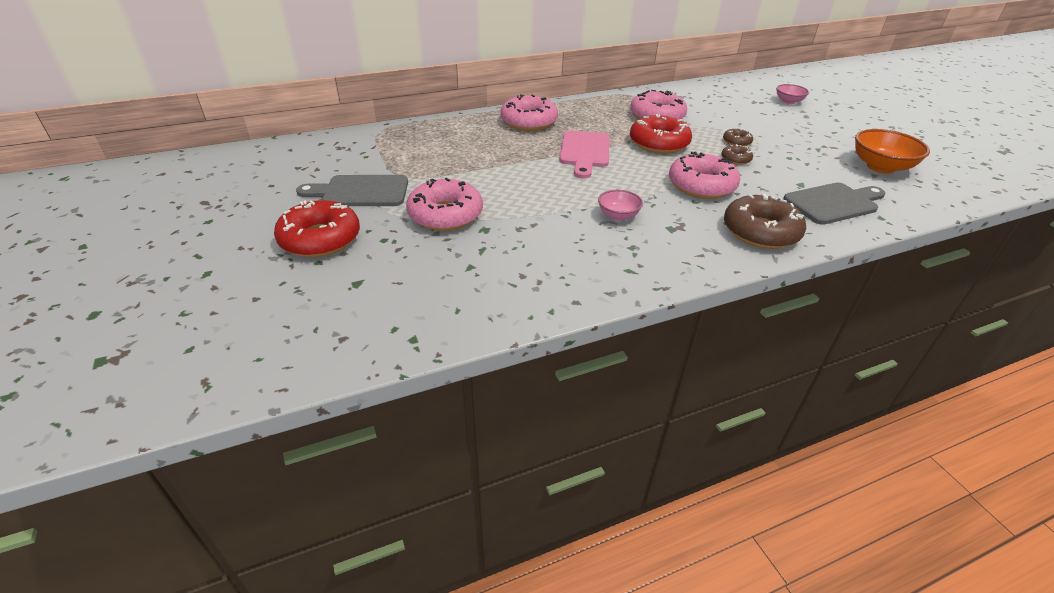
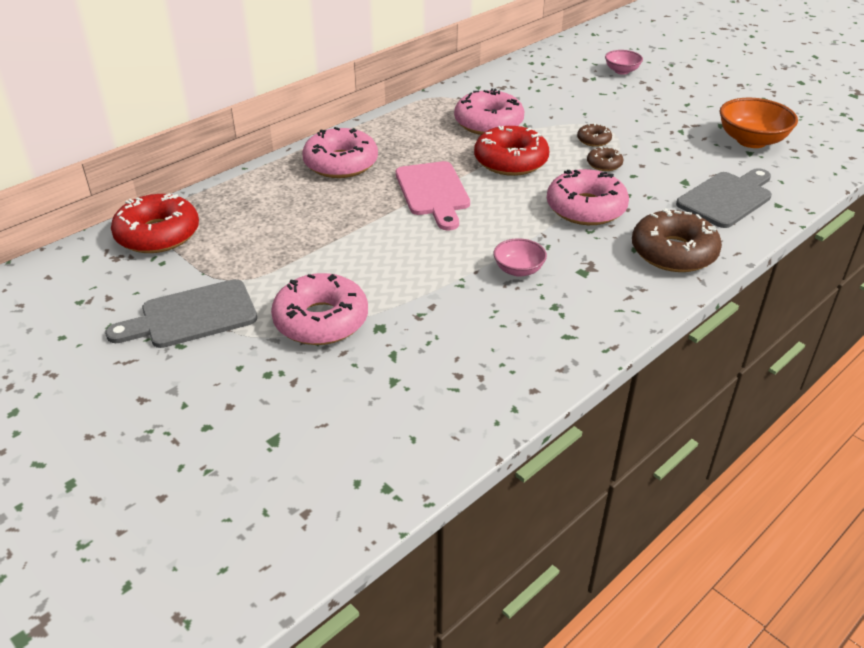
camera: 20 degrees left, 0 degrees up
red donut [274,200,360,257] -> red donut moved to [111,193,199,253]

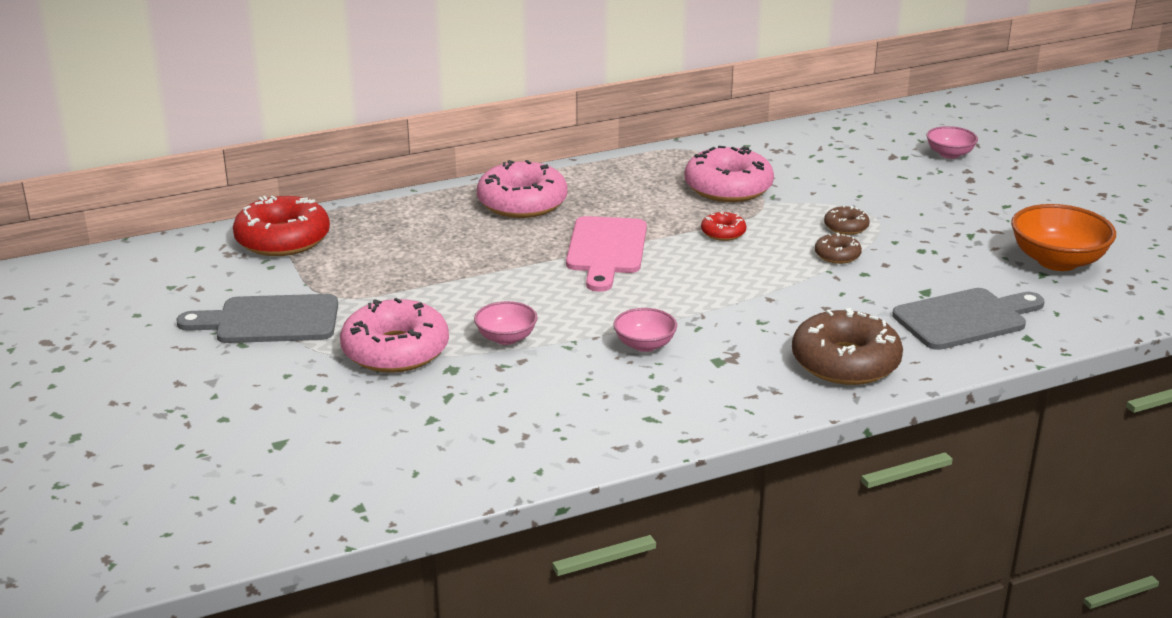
camera: 20 degrees right, 10 degrees down
red donut [474,126,549,176] -> red donut [701,211,746,241], size x0.48
pink donut [547,169,629,225] -> none
none -> pink bowl [474,301,538,345]

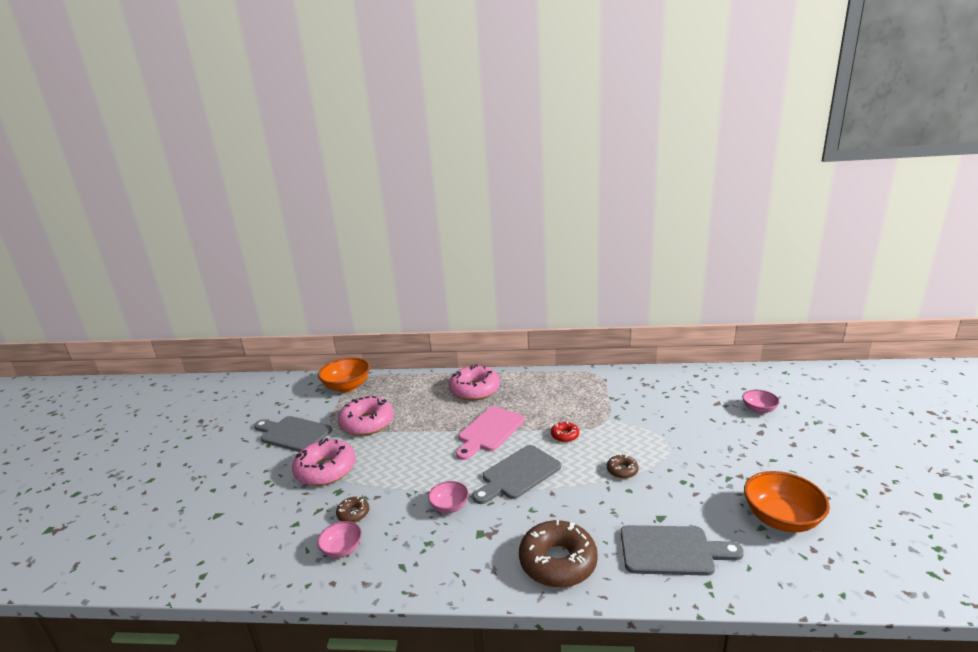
camera: 30 degrees right, 5 degrees down
red donut [233,196,330,256] -> orange bowl [318,357,370,392]
pink bowl [474,301,538,345] -> pink bowl moved to [317,521,362,558]
pink donut [685,146,774,202] -> pink donut moved to [338,396,394,436]
brown donut [824,206,870,235] -> brown donut moved to [336,497,369,523]
none -> grey cutting board [473,445,561,504]

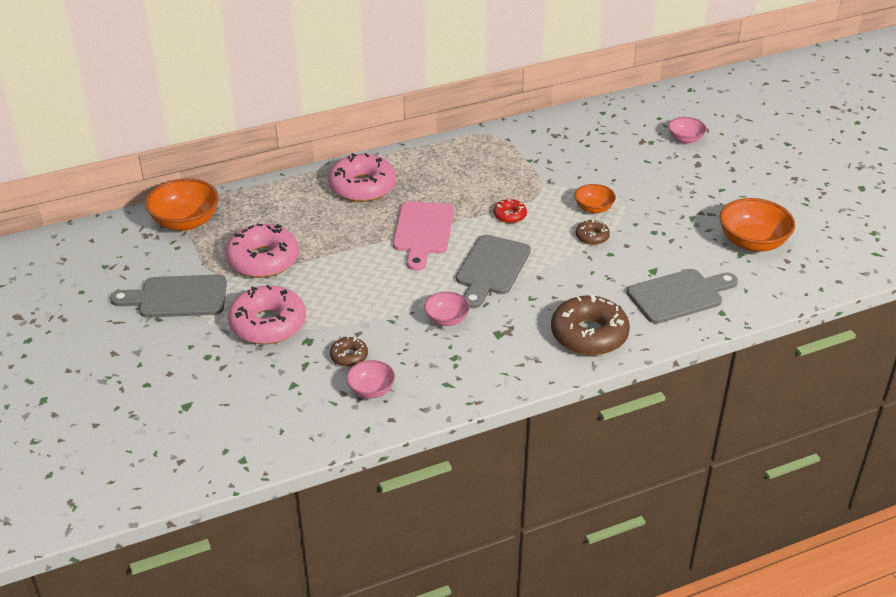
camera: 30 degrees left, 15 degrees up
none -> orange bowl [575,184,616,213]

